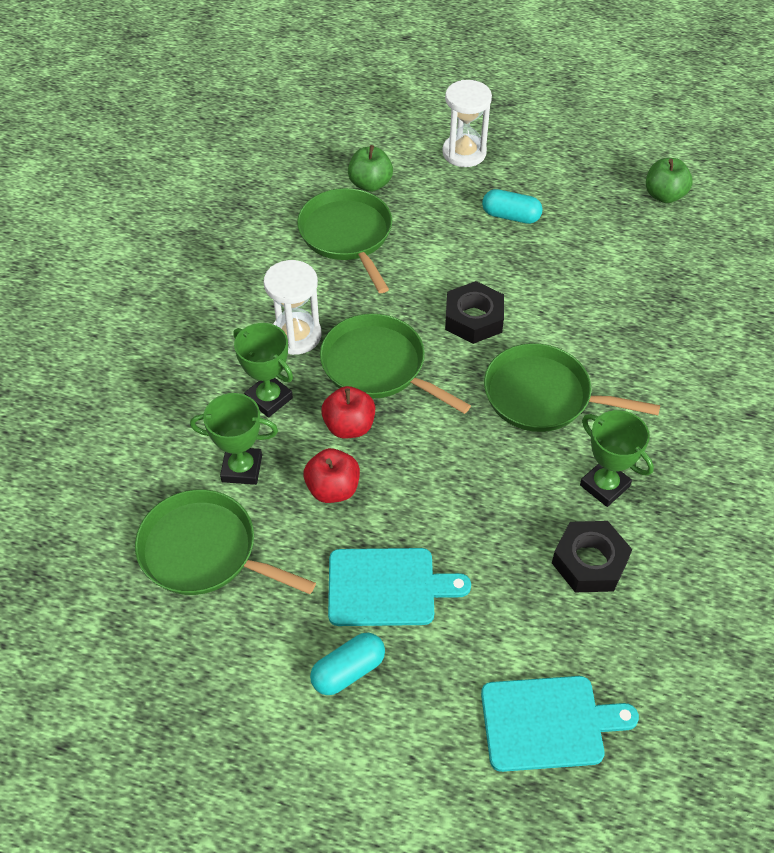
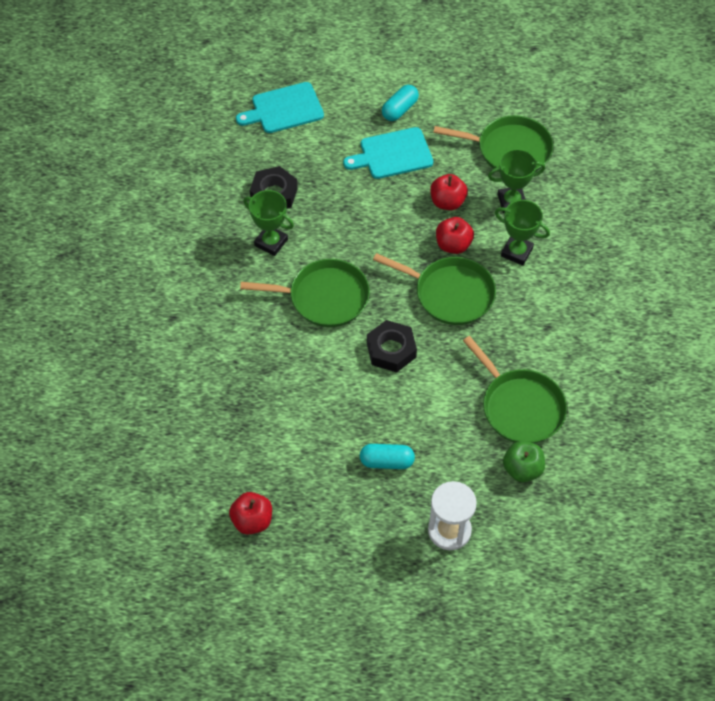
camera: 165 degrees right, 5 degrees up
white hourglass [264,260,321,355] -> none
green apple [646,158,693,203] -> red apple [229,492,272,535]

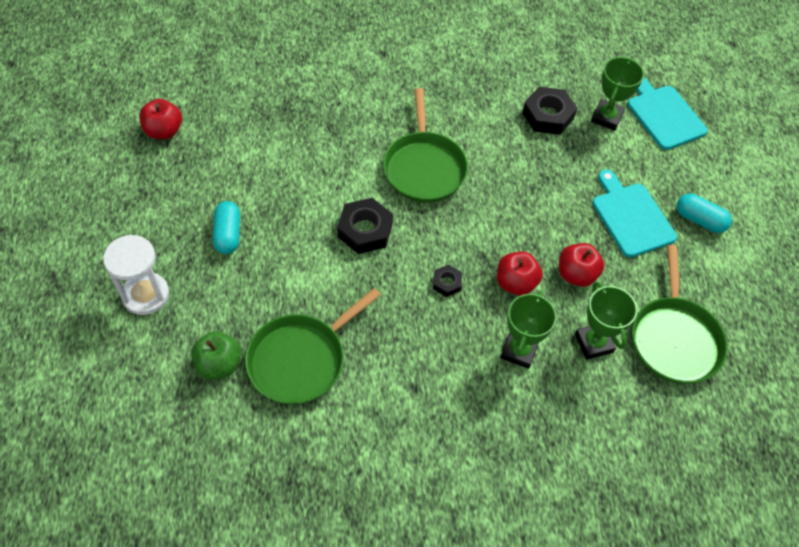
camera: 80 degrees right, 0 degrees up
green trophy [243,190,294,256] -> green trophy moved to [591,57,644,131]
green pan [373,253,496,325] -> black nut [433,265,462,297]

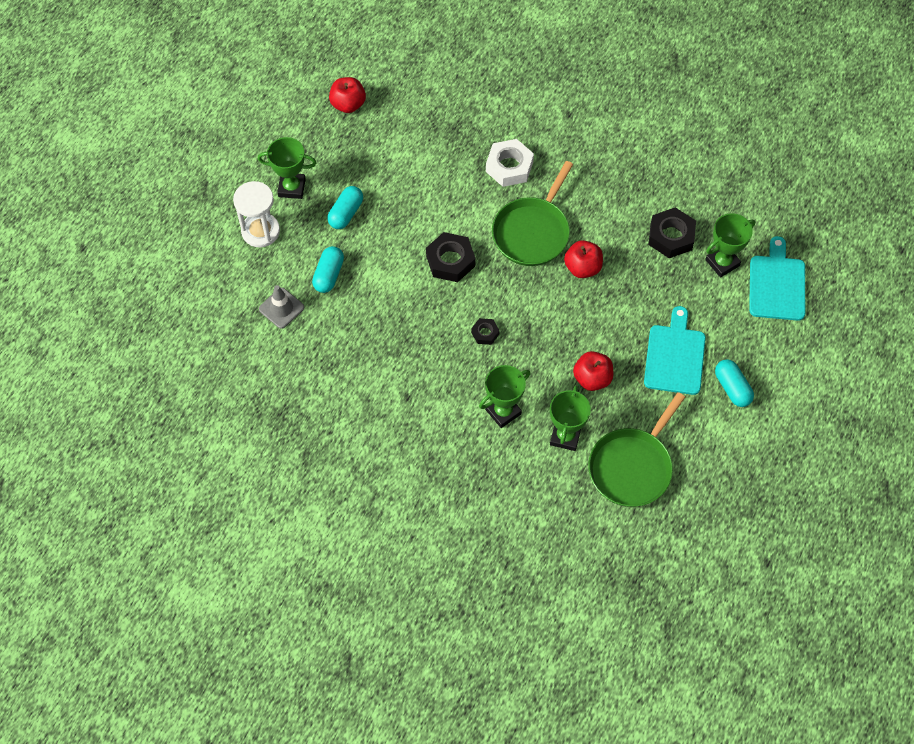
camera: 35 degrees right, 5 degrees up
green apple [191,331,241,379] -> grey traffic cone [259,285,304,329]
green pan [245,288,381,405] -> none
red apple [497,252,543,296] -> red apple moved to [564,240,603,278]
none -> green trophy [258,137,317,199]
none -> turquoise capsule [312,246,344,293]
none -> white nut [486,139,534,187]

